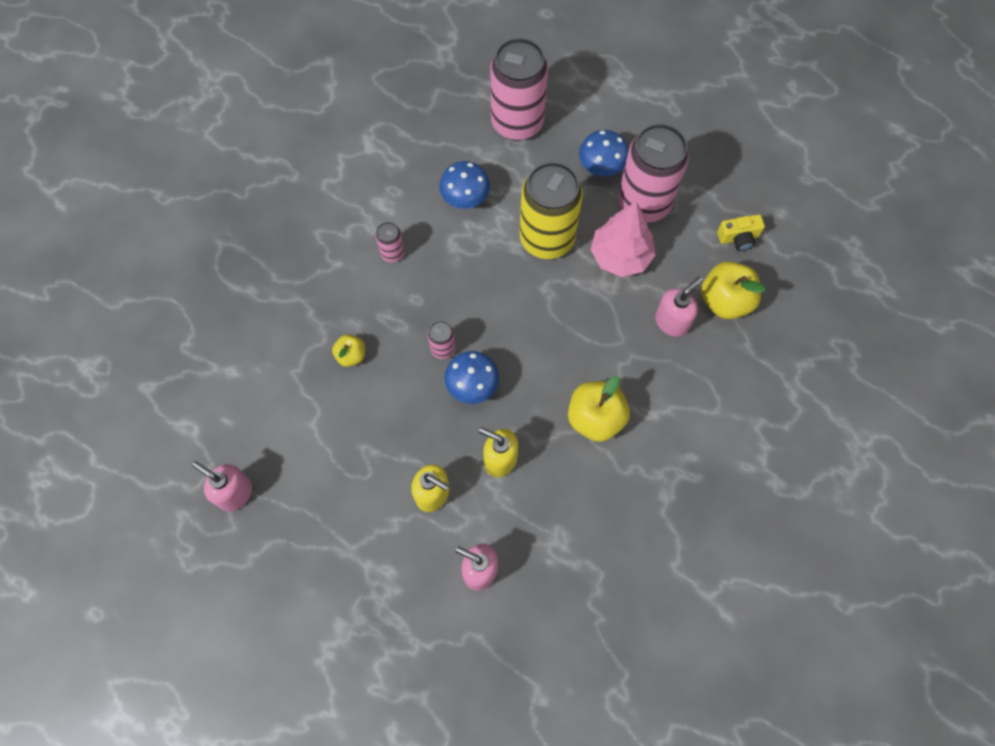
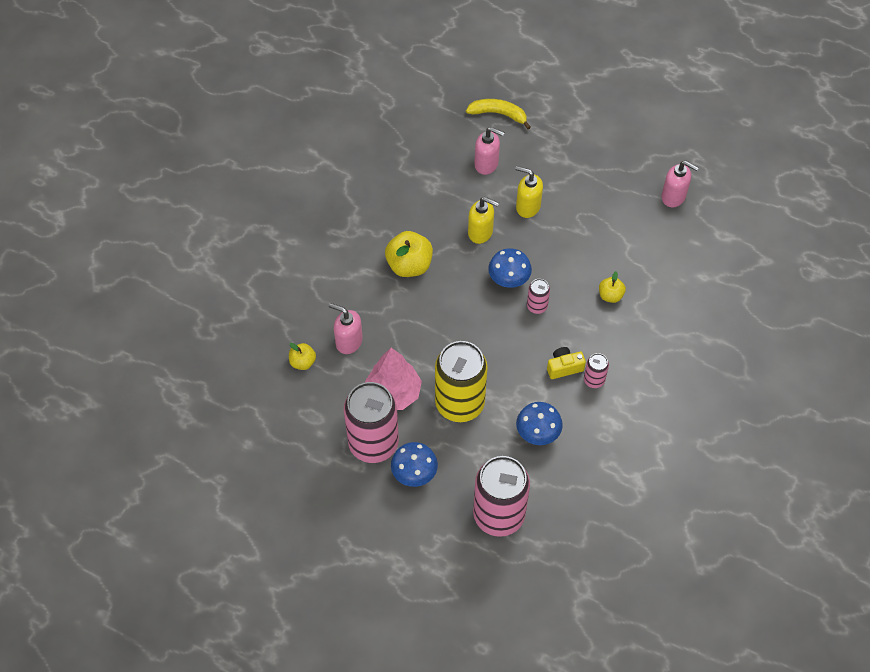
camera: 175 degrees right, 10 degrees down
pink soap dispenser [655,277,703,337] -> pink soap dispenser turned 75 degrees clockwise [329,303,363,354]
yellow apple [701,261,765,319] -> yellow apple [289,343,316,370], size x0.55
yellow camera [717,214,765,251] -> yellow camera moved to [547,347,586,379]
none -> yellow banana [466,99,531,129]

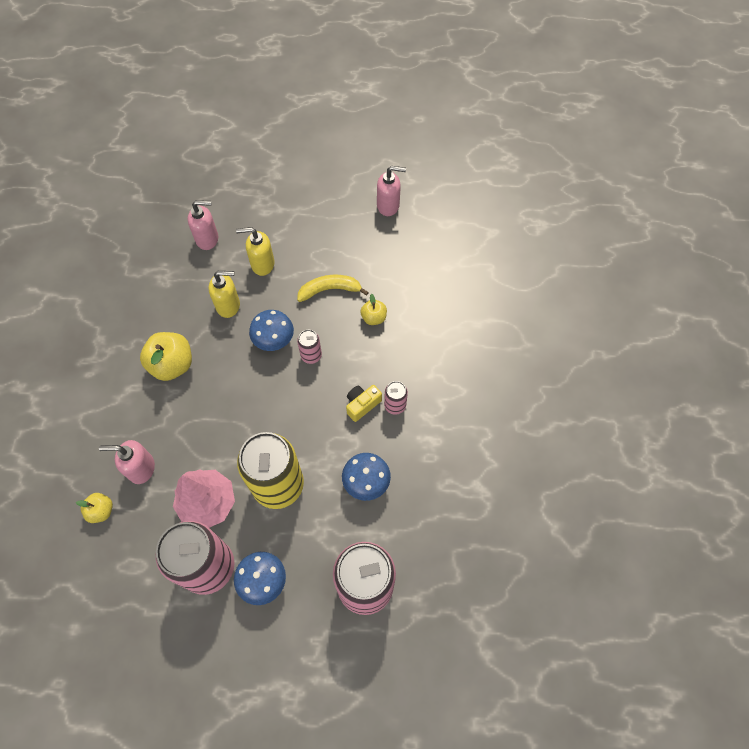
camera: 25 degrees left, 5 degrees up
yellow banana [466,99,531,129] -> yellow banana moved to [297,275,369,302]

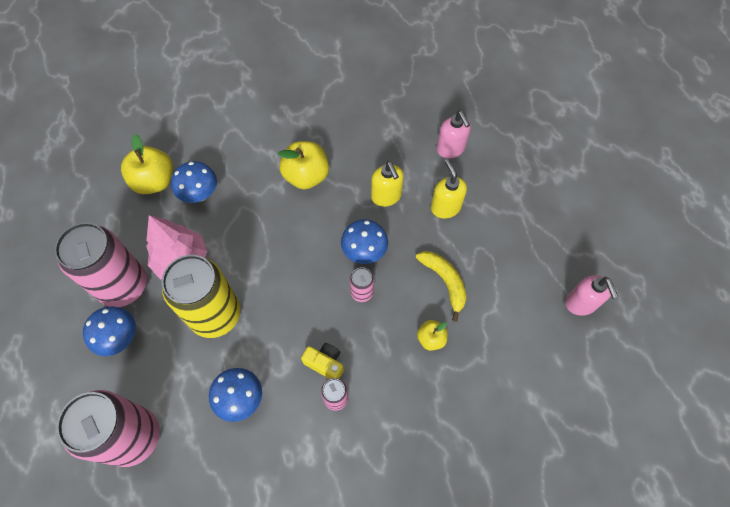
camera: 70 degrees right, 0 degrees up
yellow apple [76,493,113,523] -> yellow apple [121,134,173,194], size x1.80
pink soap dispenser [99,440,155,484] -> blue mushroom [171,161,217,203]

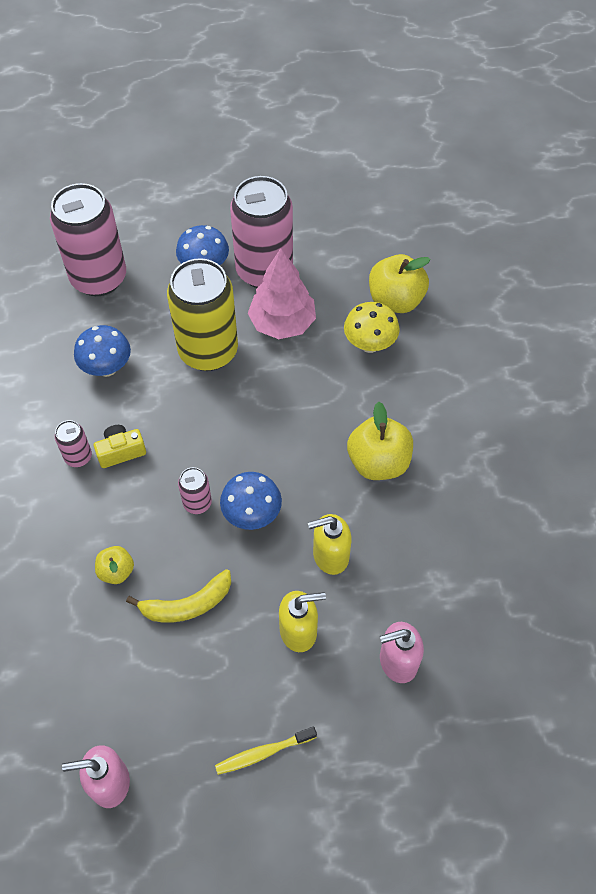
camera: 100 degrees right, 5 degrees down
blue mushroom [171,161,217,203] -> yellow mushroom [344,302,400,353]
yellow camera [301,343,344,379] -> yellow camera turned 150 degrees counterclockwise [94,425,146,468]
none -> yellow toothbrush [215,727,317,775]

